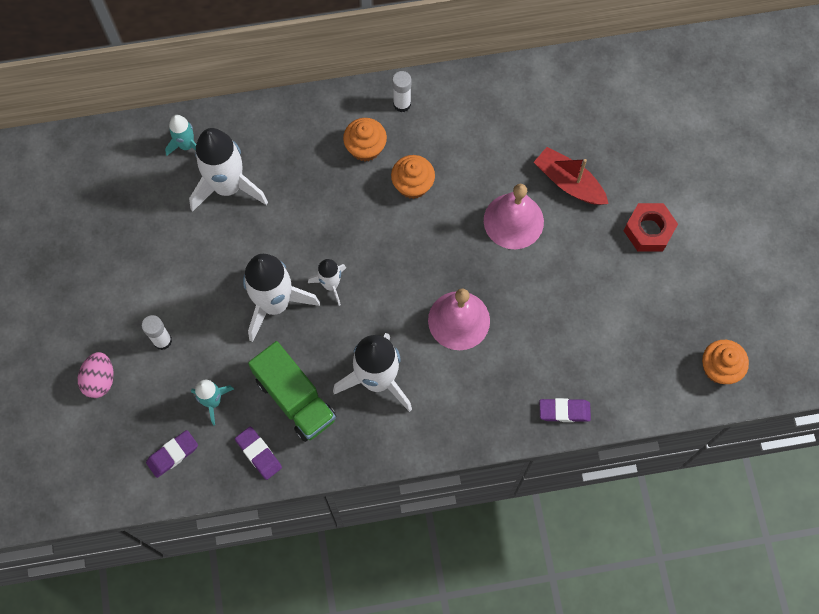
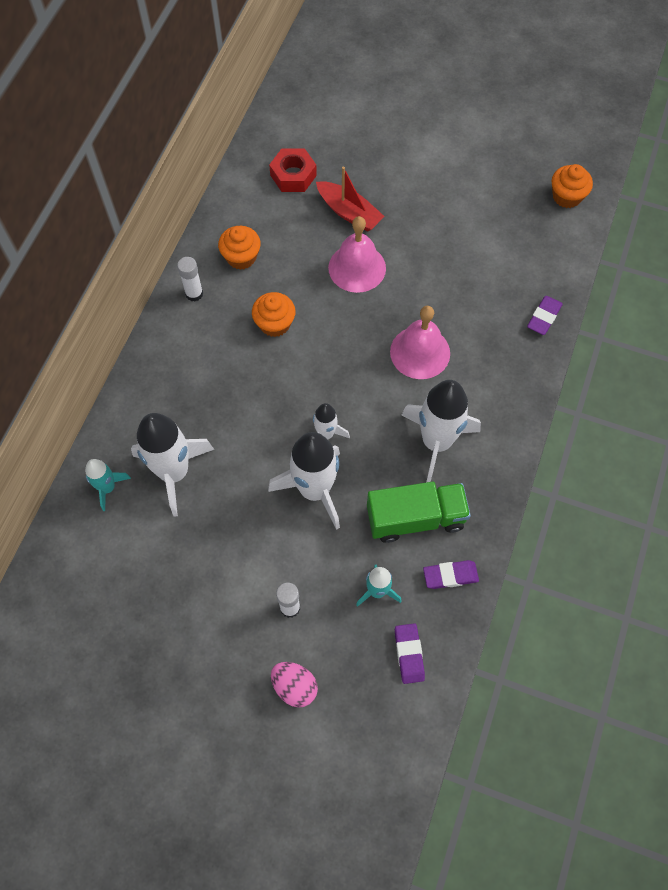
camera: 60 degrees left, 5 degrees down
orange cupcake [343,118,387,162] -> orange cupcake moved to [218,226,261,270]
red boat [534,147,608,205] -> red boat turned 120 degrees counterclockwise [316,167,385,232]
red nut [624,203,678,251] -> red nut moved to [269,148,317,192]

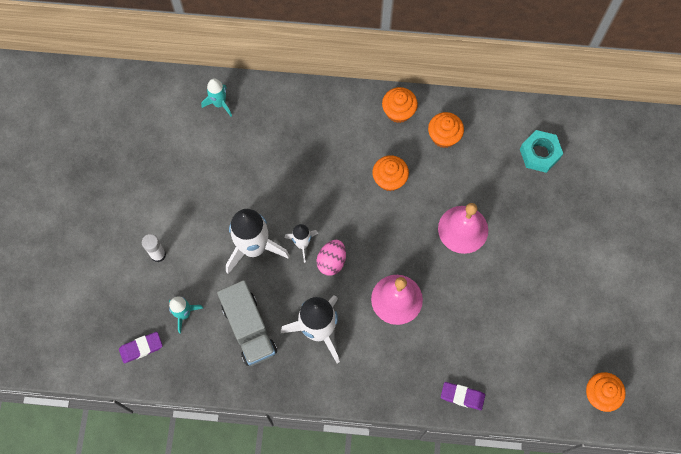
camera: 75 degrees right, 5 degrees up
white rocket [131,413,214,517] -> none
white glue stick [177,257,203,301] -> orange cupcake [382,87,418,123]
red nut [269,148,317,192] -> turquoise nut [520,130,563,173]
pink egg [271,662,318,708] -> pink egg moved to [316,240,346,276]
red boat [316,167,385,232] -> none
green truck [367,482,471,543] -> grey truck [217,280,277,366]
purple eraser [423,560,479,589] -> none

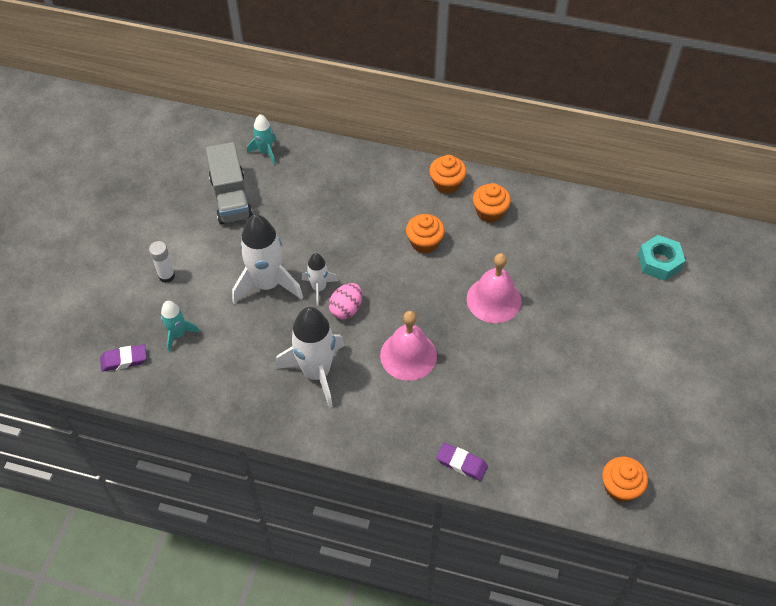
camera: 10 degrees right, 15 degrees down
grey truck [217,280,277,366] -> grey truck moved to [206,142,253,225]
turquoise nut [520,130,563,173] -> turquoise nut moved to [638,235,685,281]

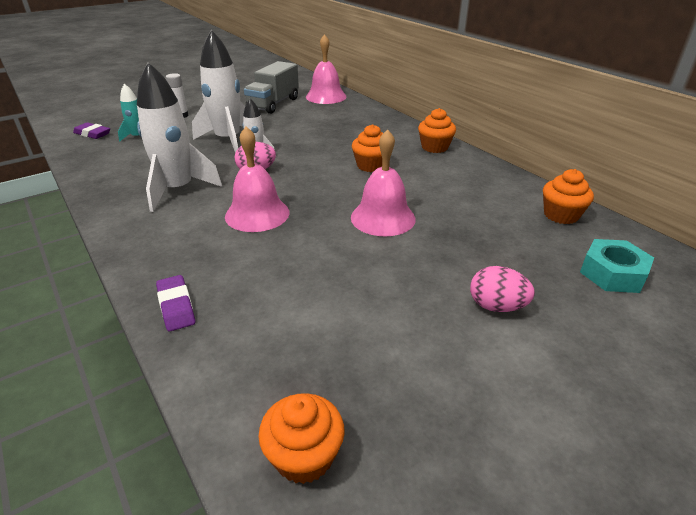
camera: 40 degrees right, 20 degrees down
turquoise rocket [247,114,276,165] -> pink bell [306,34,346,104]
orange cupcake [473,183,511,223] -> orange cupcake moved to [543,169,594,224]
none -> pink egg [470,266,535,312]

